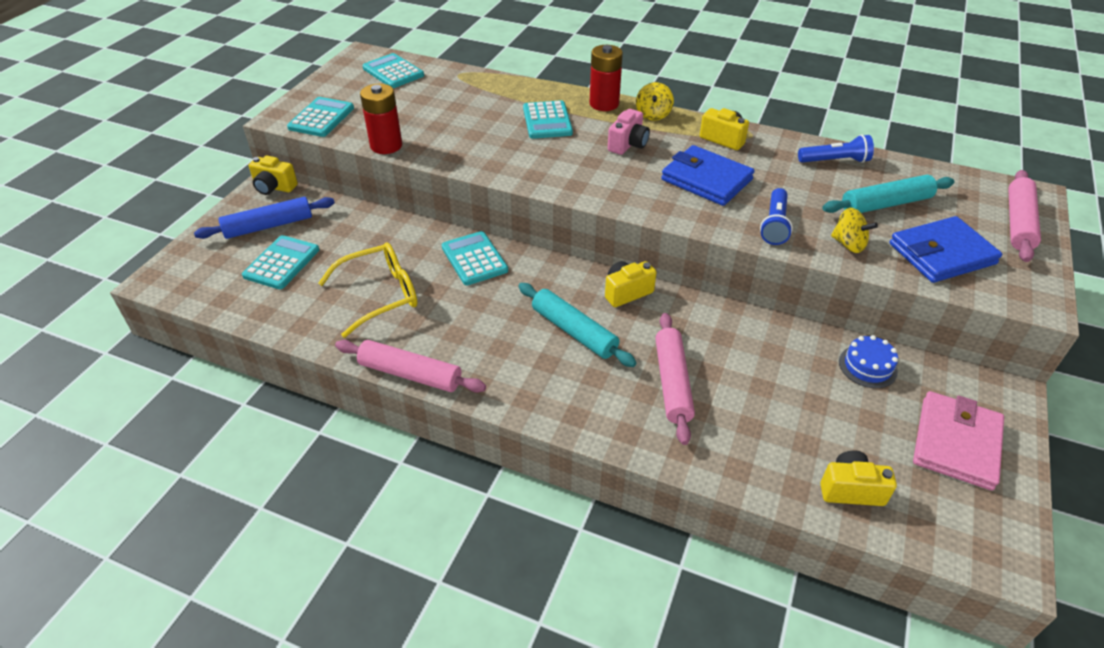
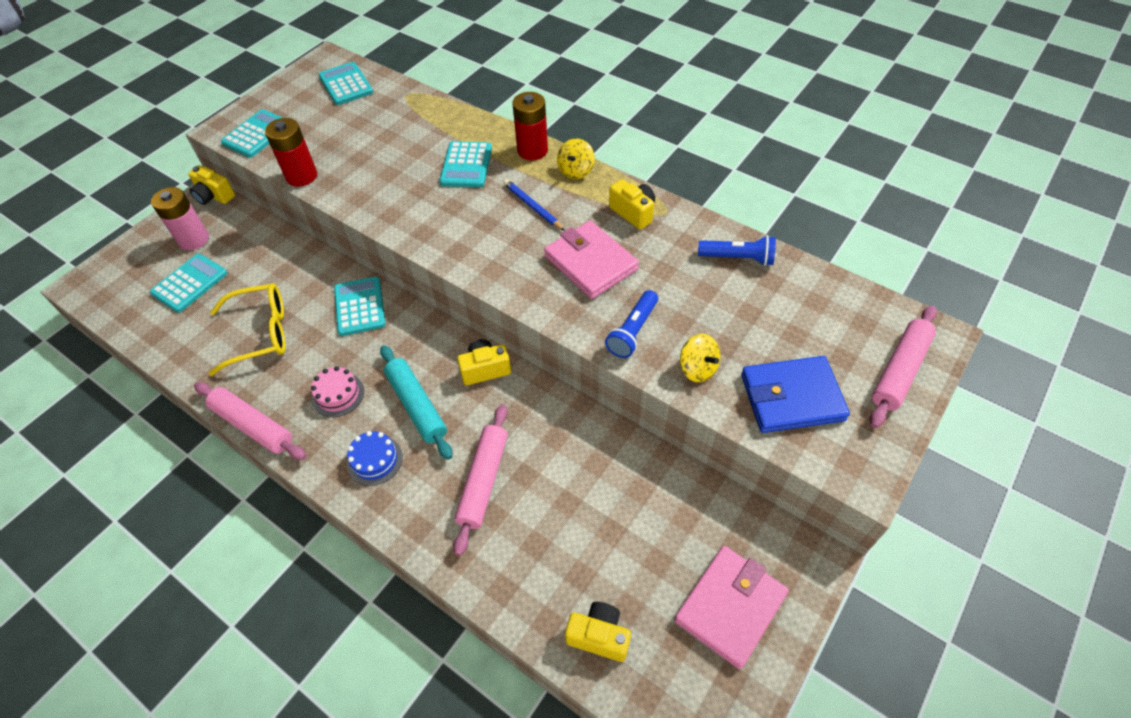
camera: 15 degrees right, 10 degrees up
blue rolling pin [194,197,335,239] -> pink battery [151,187,209,250]
pink camera [608,109,650,155] -> blue pencil [503,179,565,231]
blue wallet [661,145,755,206] -> pink wallet [544,221,639,299]
turquoise rolling pin [822,175,955,213] -> none
blue cake [839,335,898,388] -> blue cake moved to [347,431,403,486]
none -> pink cake [311,366,364,417]

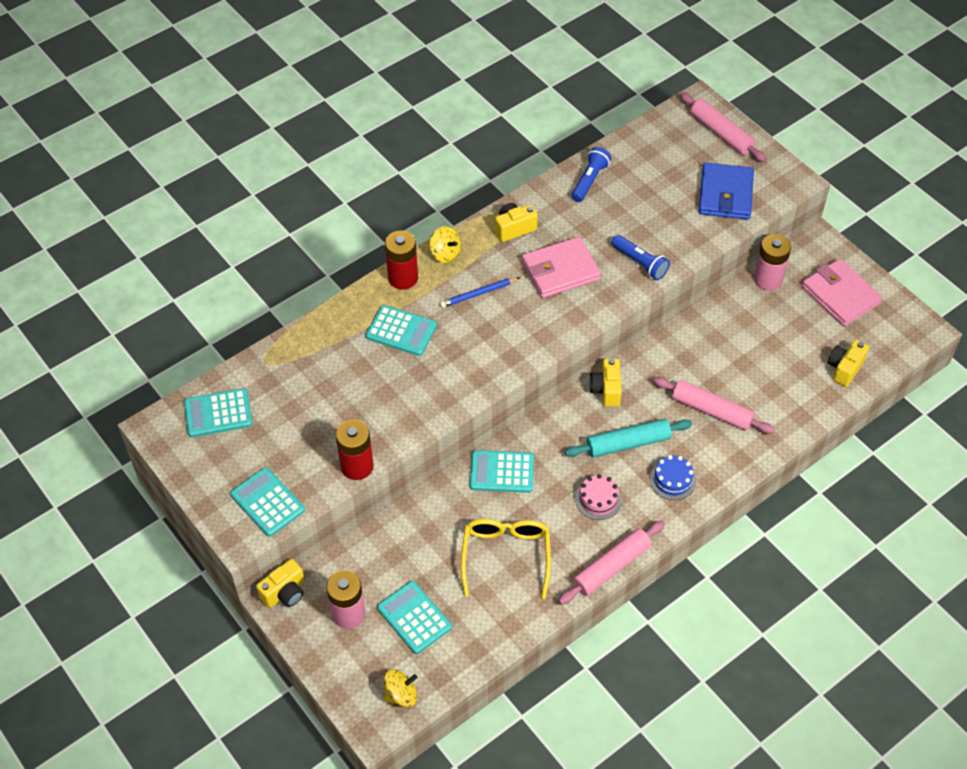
camera: 75 degrees left, 0 degrees up
yellow spinning top [680,334,721,382] -> yellow spinning top moved to [384,669,418,707]
none -> pink battery [754,234,791,291]

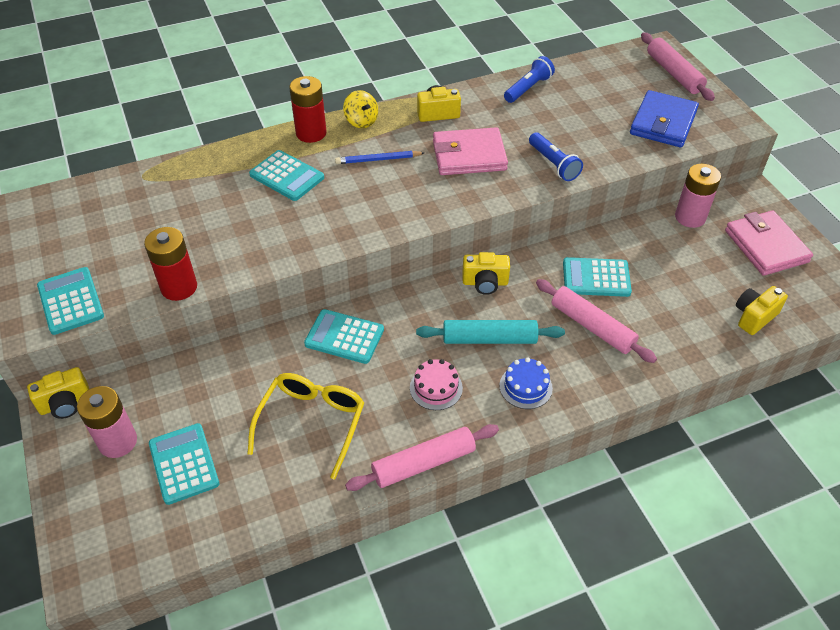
camera: 15 degrees right, 5 degrees down
turquoise calculator [184,388,252,437] -> turquoise calculator moved to [563,257,632,297]
yellow spinning top [384,669,418,707] -> none
yellow camera [589,359,622,407] -> yellow camera turned 105 degrees counterclockwise [462,252,510,295]

